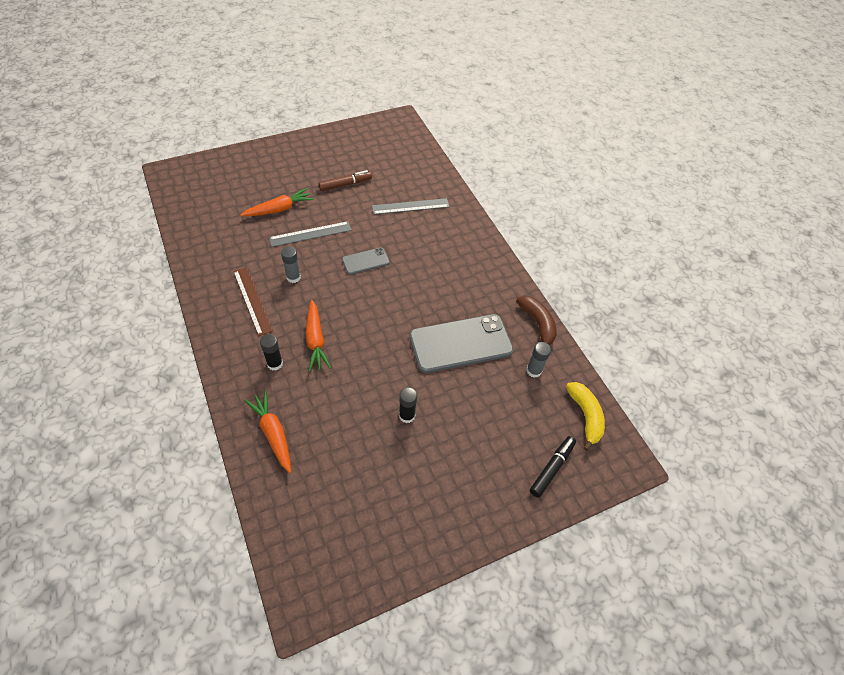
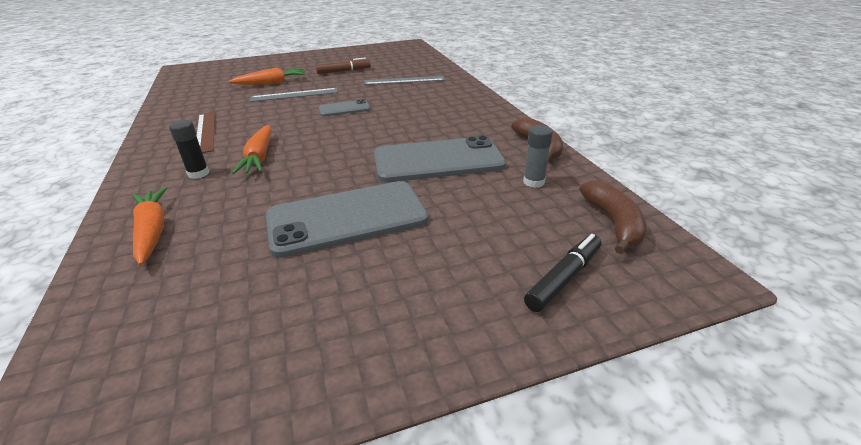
camera: 10 degrees right, 20 degrees down
grey glue stick [281,247,301,283] -> none
black glue stick [399,387,417,423] -> grey phone [266,181,428,258]
yellow banana [566,382,605,451] -> brown banana [580,180,647,254]

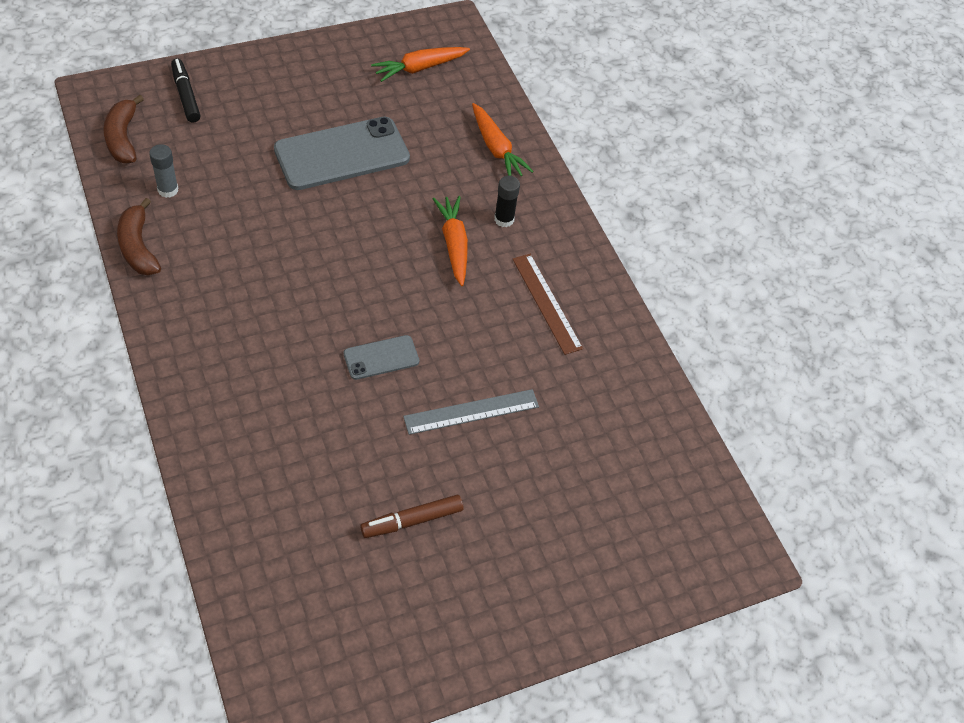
camera: 170 degrees right, 20 degrees up
orange carrot [228,68,307,85] -> orange carrot moved to [371,47,470,82]
grey ruler [364,76,445,85] -> none
grey phone [374,136,506,182] -> none
black marker [524,234,601,312] -> black marker turned 120 degrees clockwise [171,58,201,123]

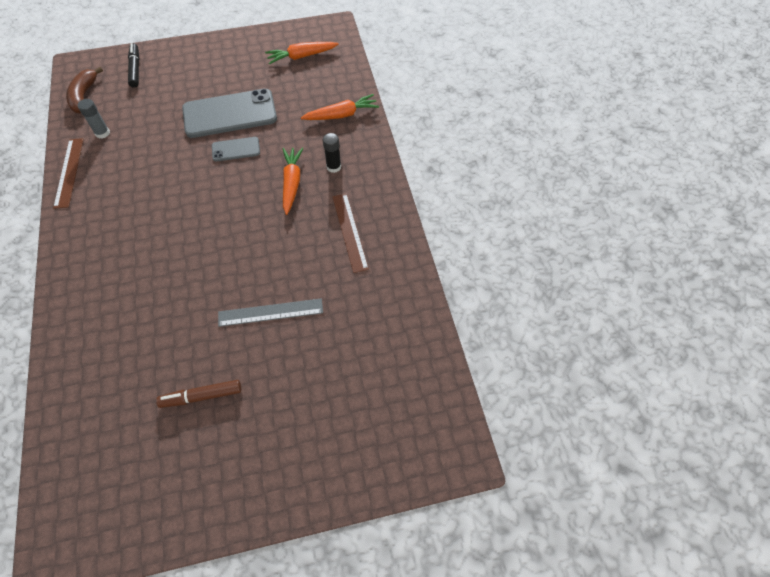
camera: 15 degrees right, 5 degrees up
brown banana [117,198,161,275] -> brown ruler [53,138,84,209]
grey phone [344,335,419,380] -> grey phone moved to [212,137,260,161]
orange carrot [472,103,534,176] -> orange carrot turned 90 degrees counterclockwise [301,94,379,120]

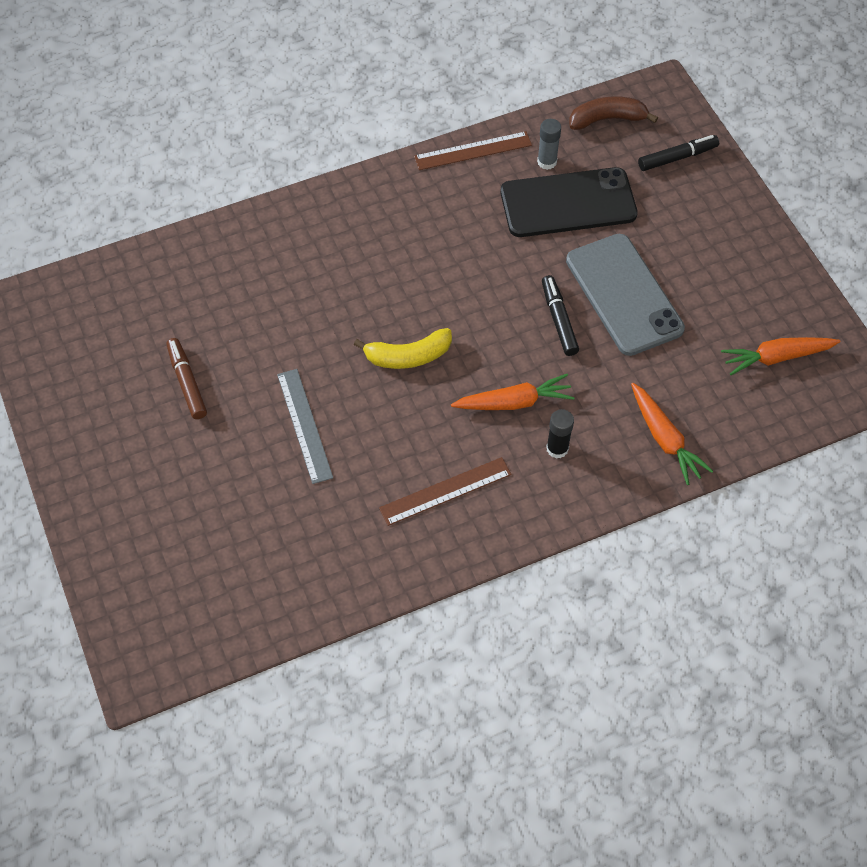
camera: 80 degrees right, 0 degrees up
grey phone [212,137,260,161] -> black marker [542,275,579,356]
orange carrot [265,42,339,64] -> orange carrot turned 75 degrees counterclockwise [721,337,840,375]
none -> yellow banana [354,328,452,369]
none -> black phone [501,167,638,237]

